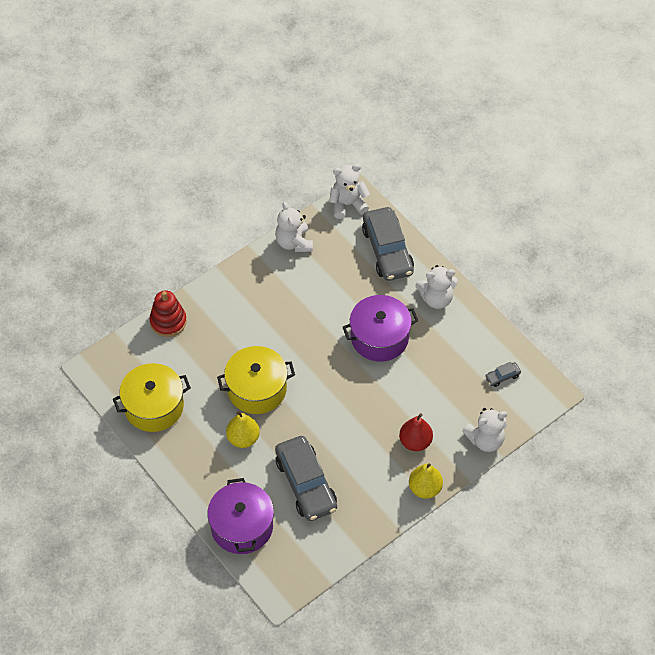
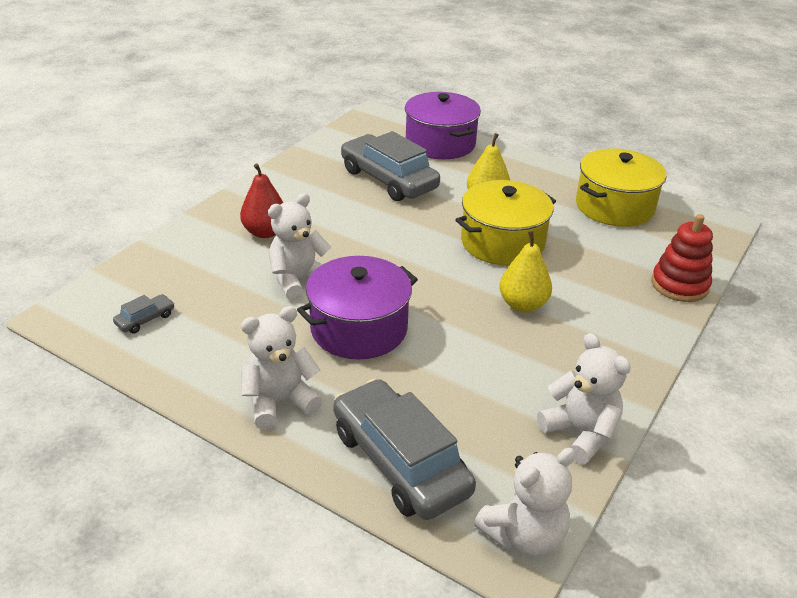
camera: 160 degrees right, 20 degrees down
yellow pear [409,463,443,499] -> yellow pear moved to [499,231,552,312]
white teddy bear [462,408,507,452] -> white teddy bear moved to [268,193,331,301]

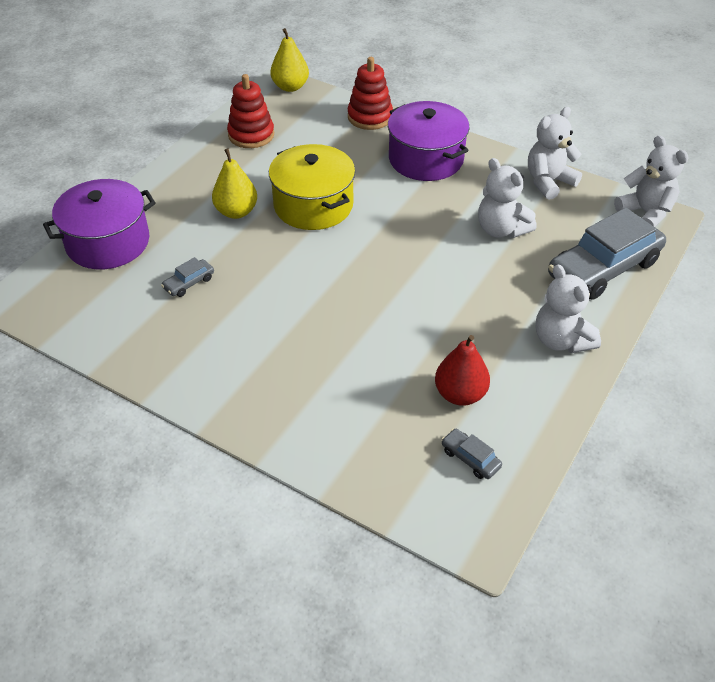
camera: 90 degrees left, 10 degrees up
red pear [240,164,283,238] -> red pear moved to [435,335,490,406]
white teddy bear [268,193,331,301] -> white teddy bear moved to [478,158,537,238]
purple pot [297,256,418,359] -> purple pot moved to [388,101,469,181]
grey car [341,131,440,201] -> grey car [161,257,214,297], size x0.41
yellow pear [499,231,552,312] -> yellow pear moved to [270,28,309,92]
yellow pot [576,148,667,227] -> red stacking toy [227,74,274,148]

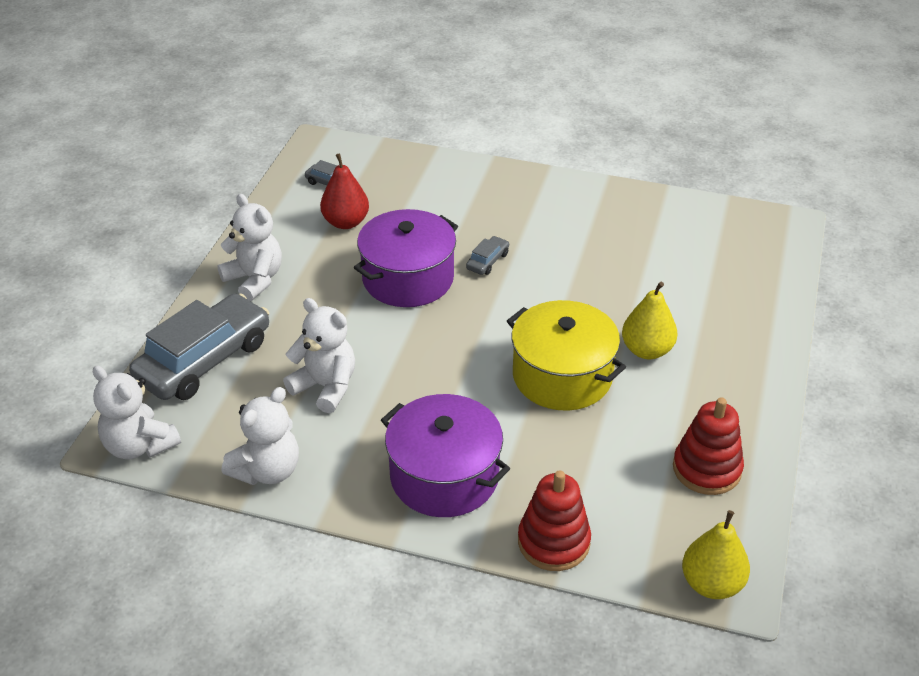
camera: 165 degrees right, 5 degrees down
purple pot [43,179,156,269] -> purple pot moved to [354,209,458,307]
grey car [161,257,214,297] -> grey car moved to [466,236,509,275]

